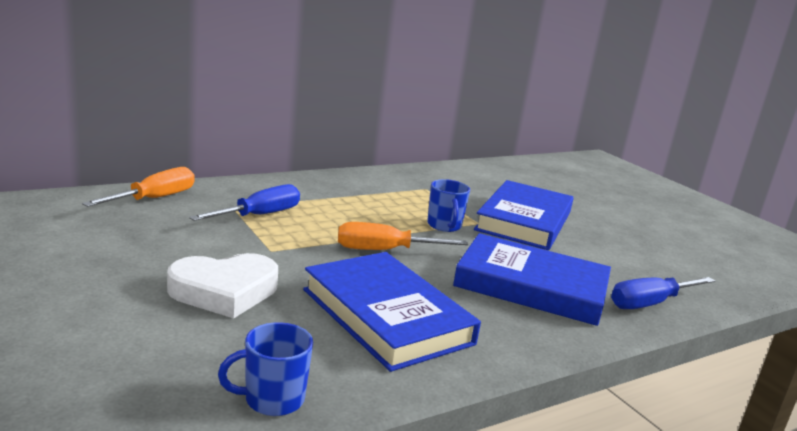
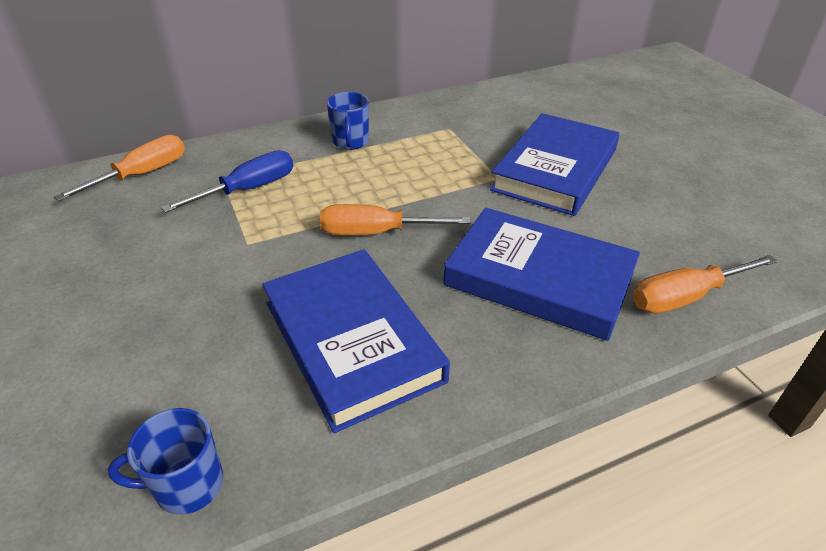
camera: 10 degrees right, 20 degrees up
white heart [167,253,278,318] -> none
blue mug [427,179,470,232] -> blue mug moved to [327,92,369,150]
blue screwdriver [611,277,715,309] -> orange screwdriver [633,255,778,314]

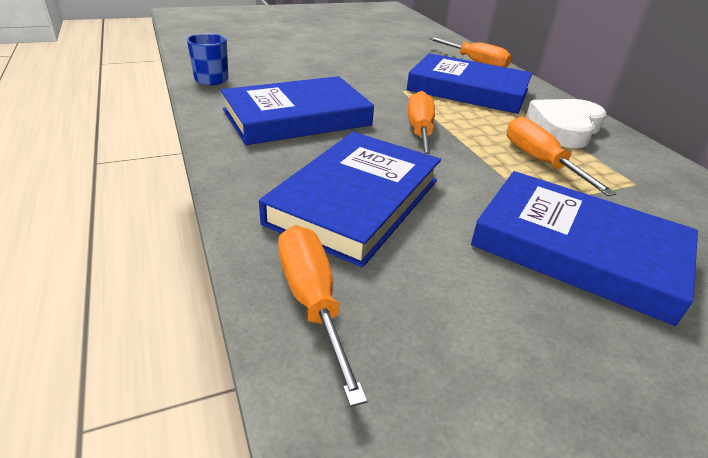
camera: 90 degrees right, 5 degrees down
blue screwdriver [161,150,293,213] -> blue book [407,53,533,114]
blue mug [327,92,369,150] -> white heart [526,99,606,148]
none -> orange screwdriver [507,117,617,196]

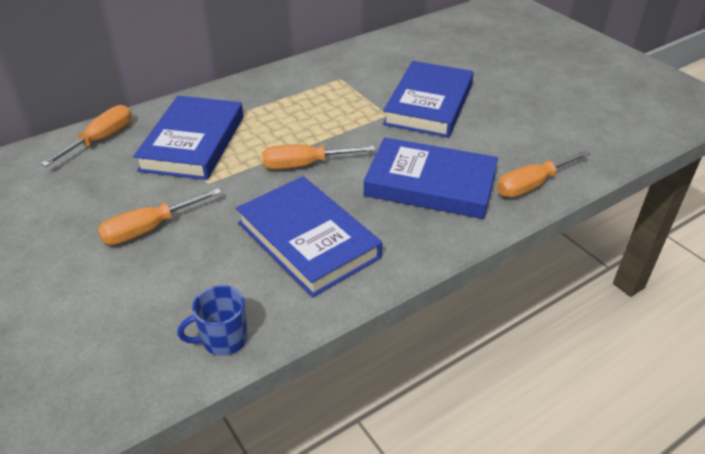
camera: 100 degrees left, 5 degrees up
orange screwdriver [507,117,617,196] -> orange screwdriver moved to [97,188,222,245]
white heart [526,99,606,148] -> none

